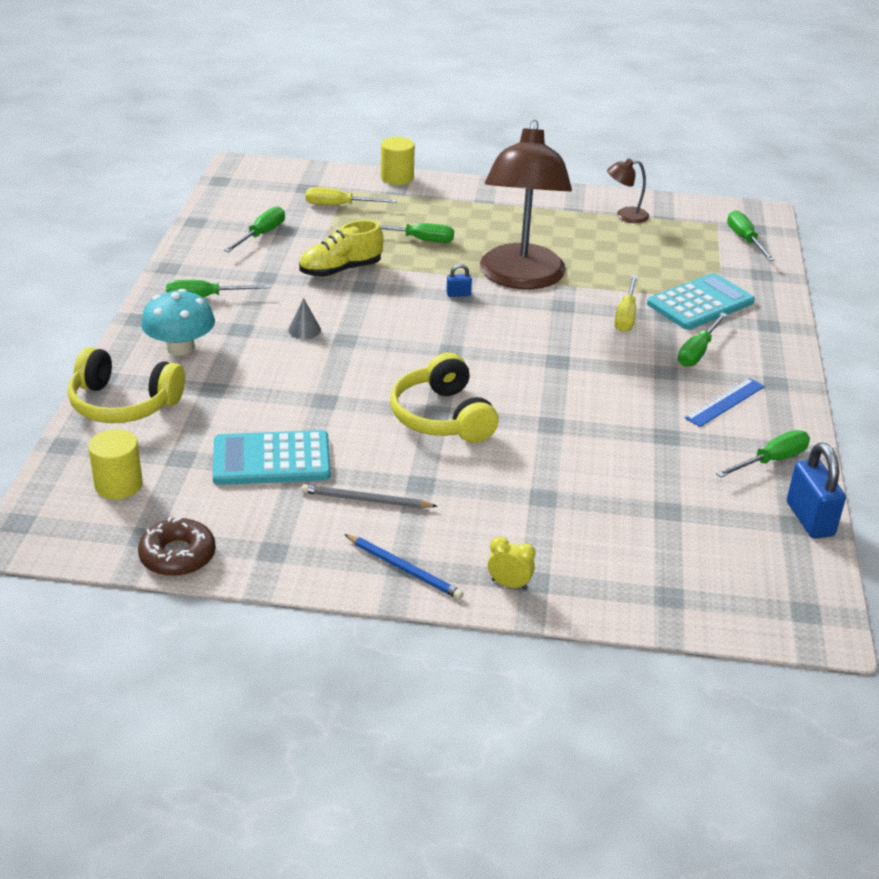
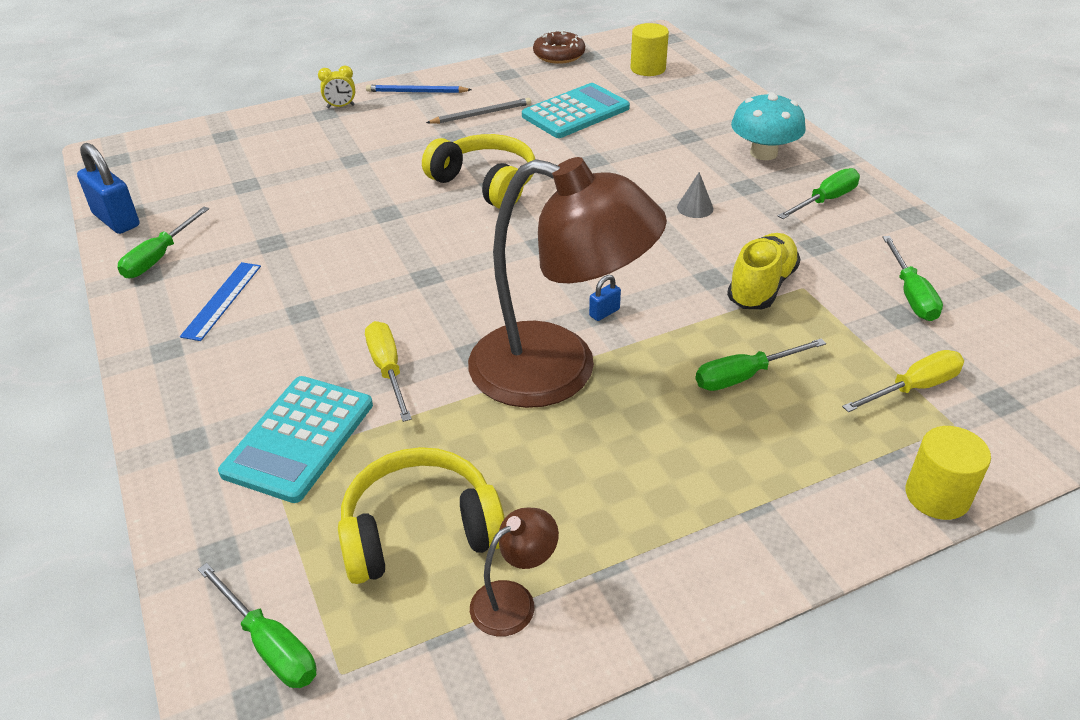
camera: 150 degrees right, 5 degrees up
yellow headphones [68,347,185,423] -> yellow headphones moved to [338,447,505,584]
brown lamp [480,120,572,289] -> brown lamp turned 135 degrees clockwise [468,157,667,408]
green screwdriver [678,313,728,367] -> none

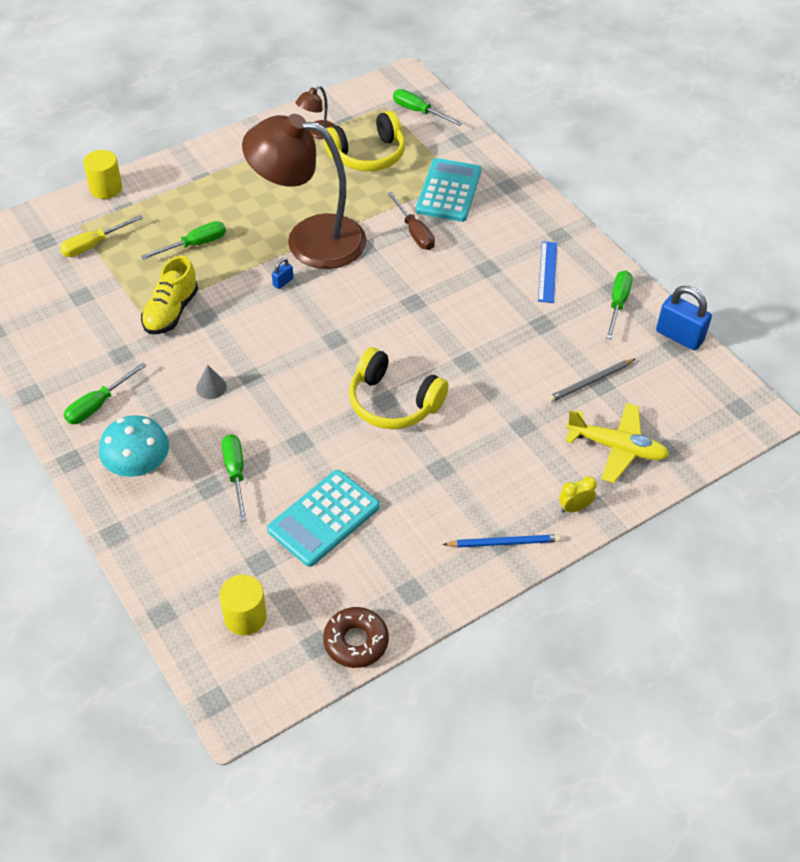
camera: 170 degrees right, 10 degrees up
yellow screwdriver [365,321,412,422] -> brown screwdriver [388,192,435,250]
grey pencil [426,98,531,124] -> grey pencil moved to [548,358,636,402]
green screwdriver [882,236,943,321] -> green screwdriver moved to [222,434,247,522]
none -> yellow plane [565,403,669,483]

